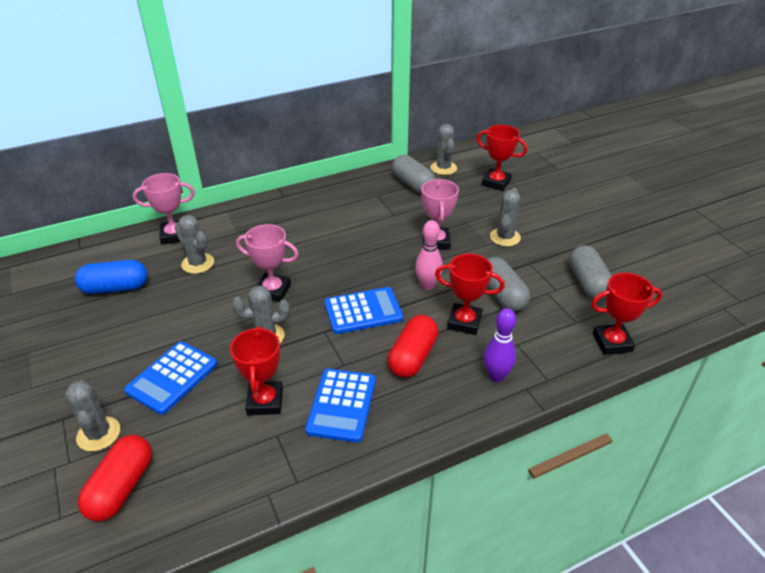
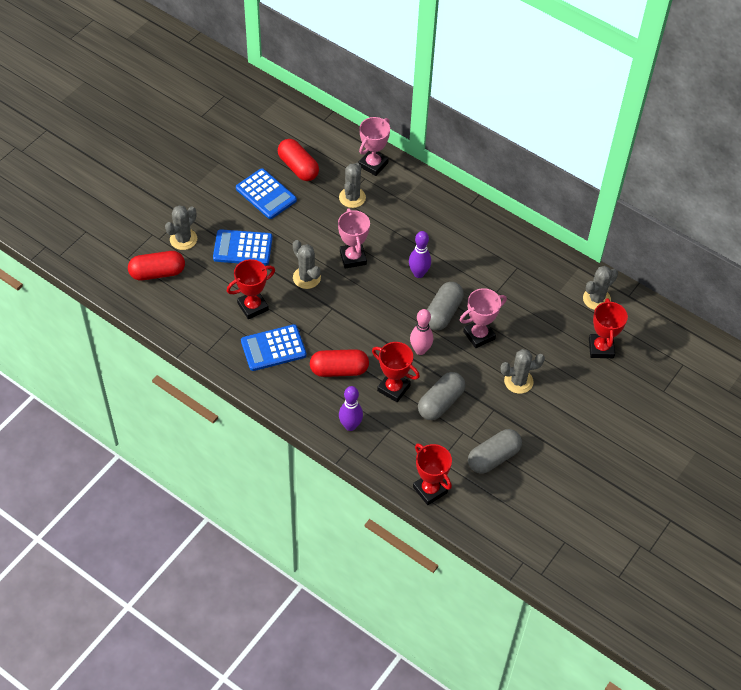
camera: 60 degrees right, 15 degrees up
blue capsule [75,260,148,294] -> red capsule [278,139,319,181]
pink trophy [133,173,195,244] -> pink trophy turned 75 degrees clockwise [359,117,390,176]
blue calculator [325,287,403,334] -> blue calculator moved to [236,168,297,219]
grey capsule [392,155,436,193] -> grey capsule moved to [427,282,464,330]
red trophy [435,254,505,335] -> red trophy turned 45 degrees counterclockwise [372,342,420,402]
none -> purple bowling pin [409,231,431,278]

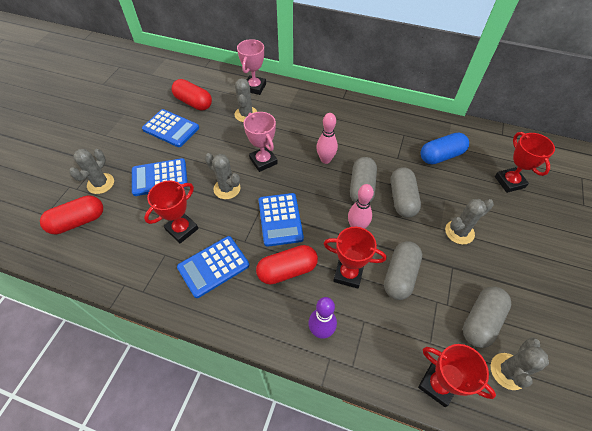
camera: 15 degrees left, 0 degrees up
purple bowling pin [409,231,431,278] -> pink bowling pin [316,113,338,164]
pink trophy [460,288,507,348] -> grey capsule [391,167,421,218]
grey cactus [583,266,618,310] -> grey cactus moved to [491,338,549,390]
none -> blue calculator [259,193,304,247]
none -> blue capsule [421,133,469,164]

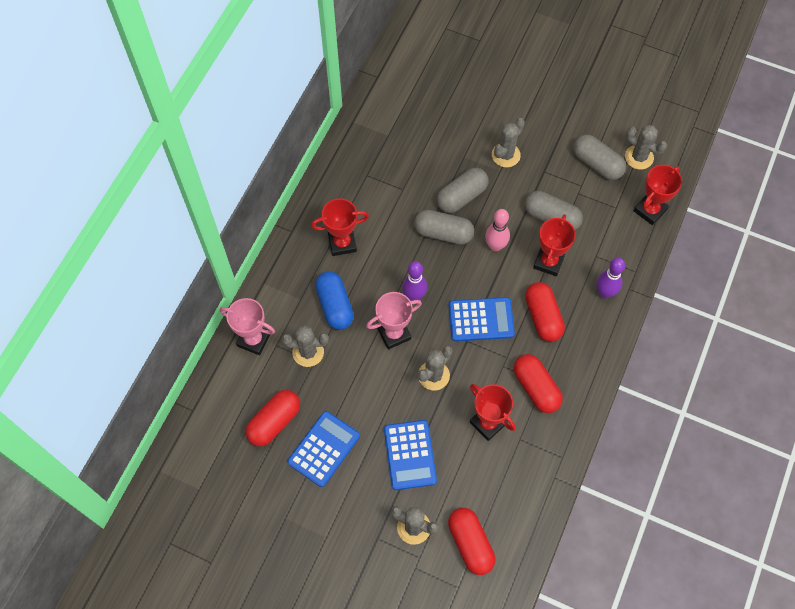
camera: 85 degrees left, 10 degrees up
blue calculator [177,236,249,298] -> red capsule [514,354,563,413]
pink bowling pin [316,113,338,164] -> none
grey capsule [391,167,421,218] -> grey capsule turned 45 degrees counterclockwise [437,168,489,213]
blue capsule [421,133,469,164] -> blue capsule moved to [315,271,354,330]
grey cactus [445,199,494,245] -> grey cactus turned 60 degrees clockwise [492,118,525,167]
red trophy [495,132,555,193] -> red trophy moved to [311,198,369,256]
none -> purple bowling pin [402,261,427,301]

